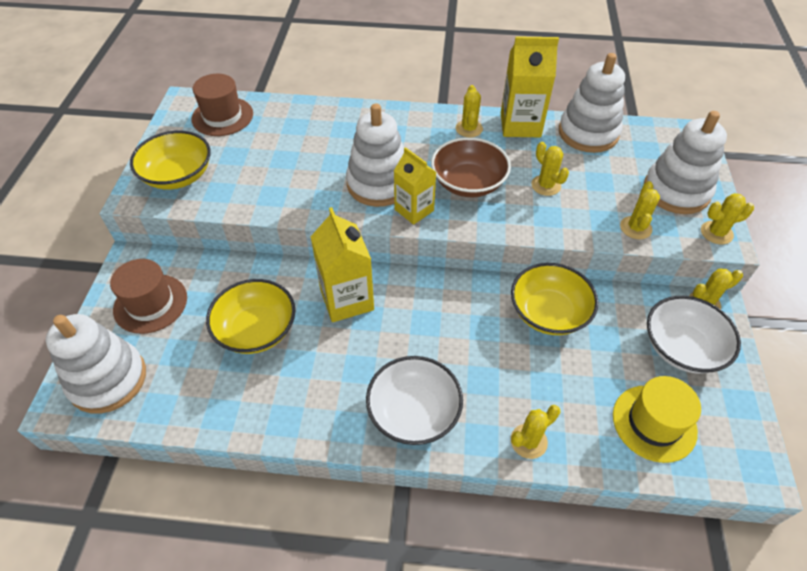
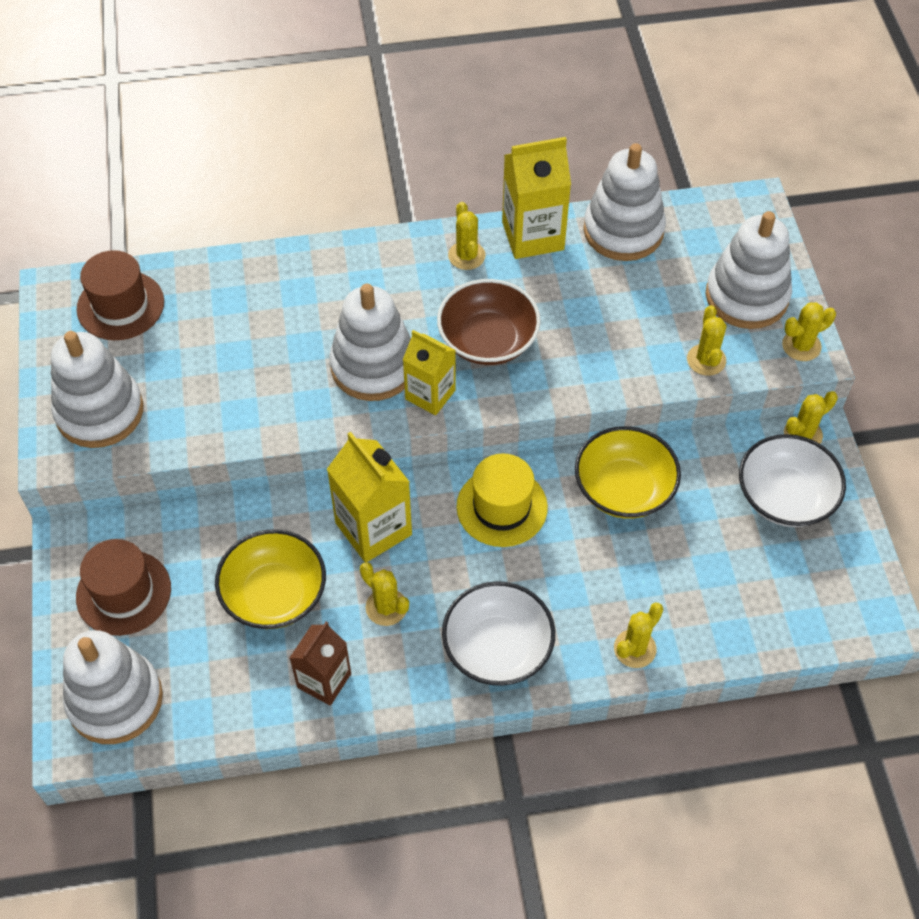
camera: 15 degrees left, 5 degrees up
yellow bowl [130,131,211,190] -> white stacking toy [51,331,144,448]
yellow cactus [531,142,569,196] -> yellow cactus moved to [360,562,409,626]
yellow hat [613,376,701,463] -> yellow hat moved to [456,453,548,547]
none -> brown carton [290,622,351,706]

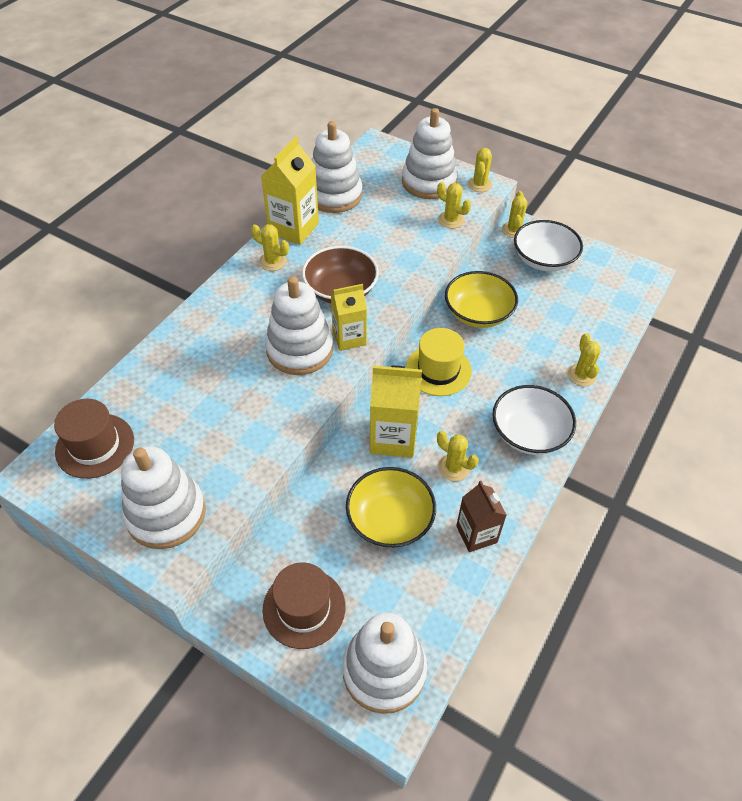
camera: 50 degrees left, 5 degrees down
yellow cactus [360,562,409,626] -> yellow cactus turned 45 degrees clockwise [437,431,479,481]

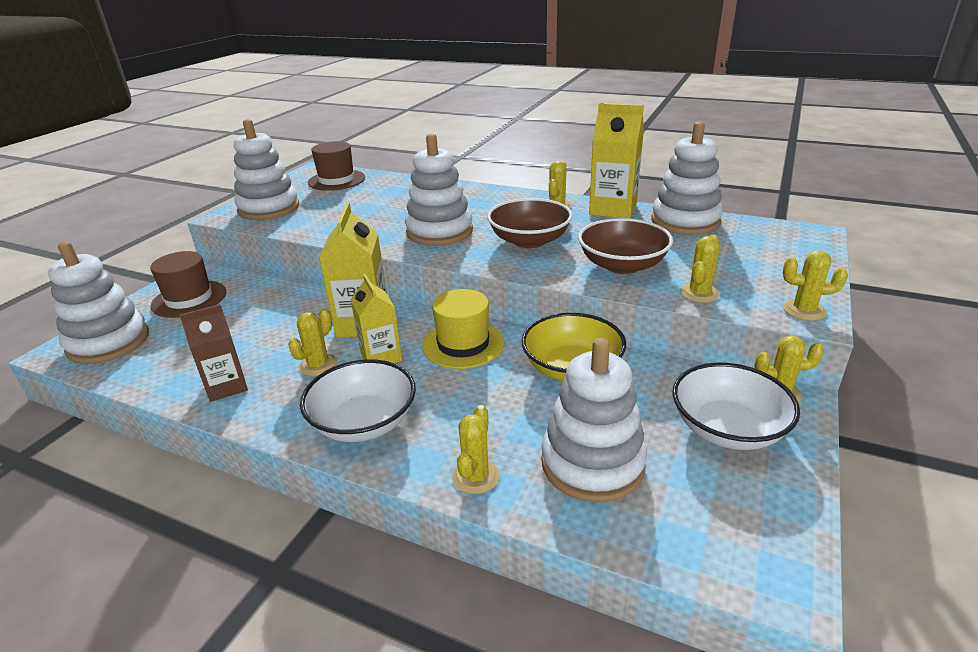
camera: 85 degrees right, 20 degrees down
yellow carton [331,284,367,351] -> yellow carton moved to [350,274,402,363]
yellow bowl [346,467,436,548] -> none
white stacking toy [402,108,458,199] -> white stacking toy moved to [541,338,647,503]
yellow cactus [568,333,601,386] -> yellow cactus turned 60 degrees counterclockwise [452,405,500,494]
none -> brown bowl [578,218,673,274]

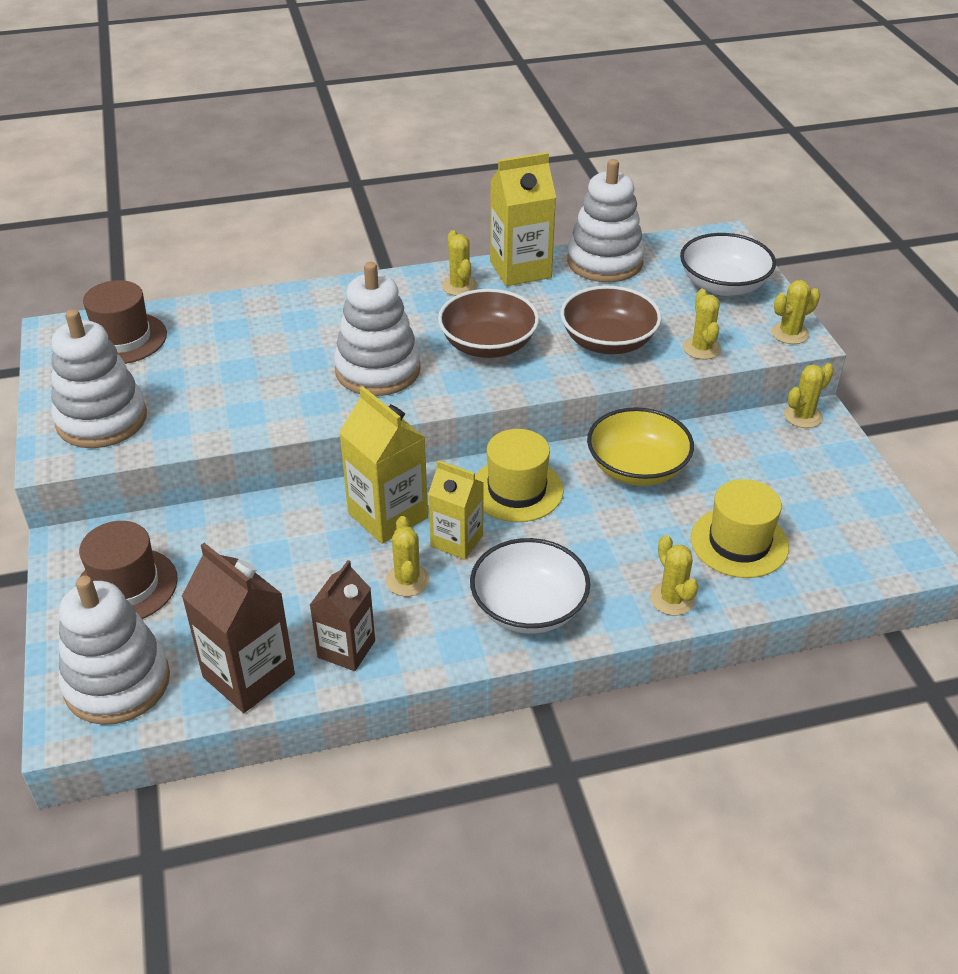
camera: 40 degrees left, 10 degrees up
white stacking toy [541,338,647,503] -> yellow hat [691,479,789,578]
white bowl [672,363,800,450] -> white bowl moved to [680,233,776,296]
none -> brown carton [182,543,295,713]

